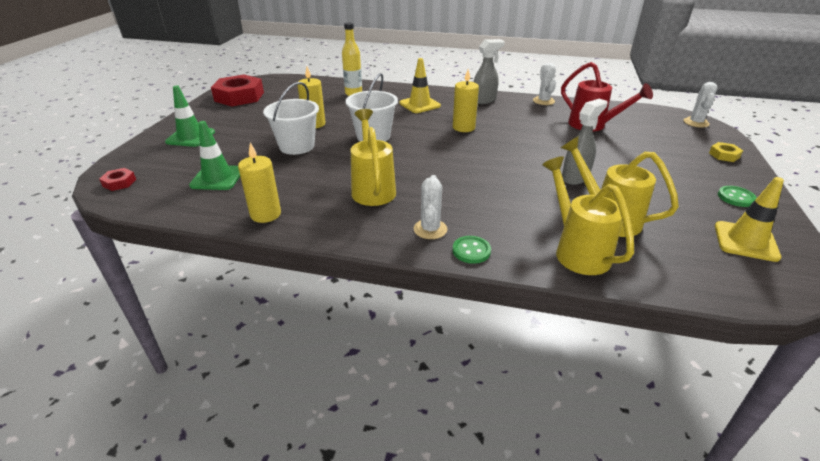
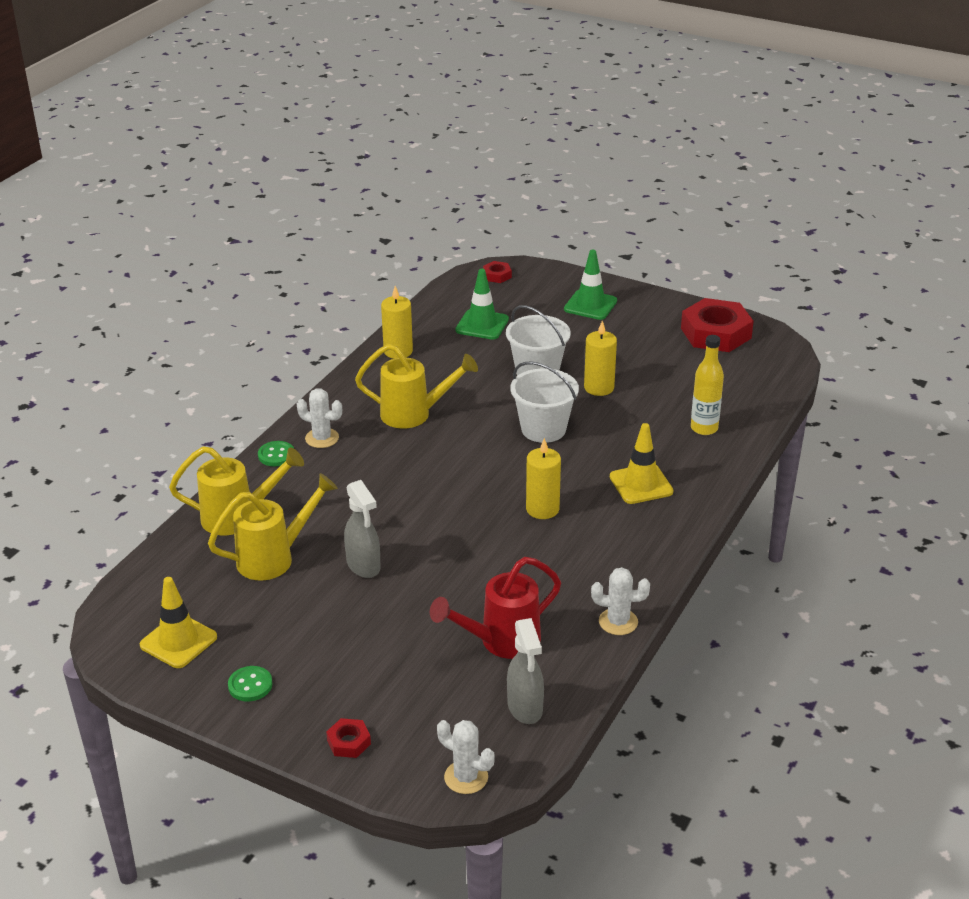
camera: 105 degrees right, 0 degrees up
grey spray bottle [473,39,505,104] -> grey spray bottle moved to [507,618,544,724]
yellow nut [709,142,743,162] -> red nut [326,718,371,758]

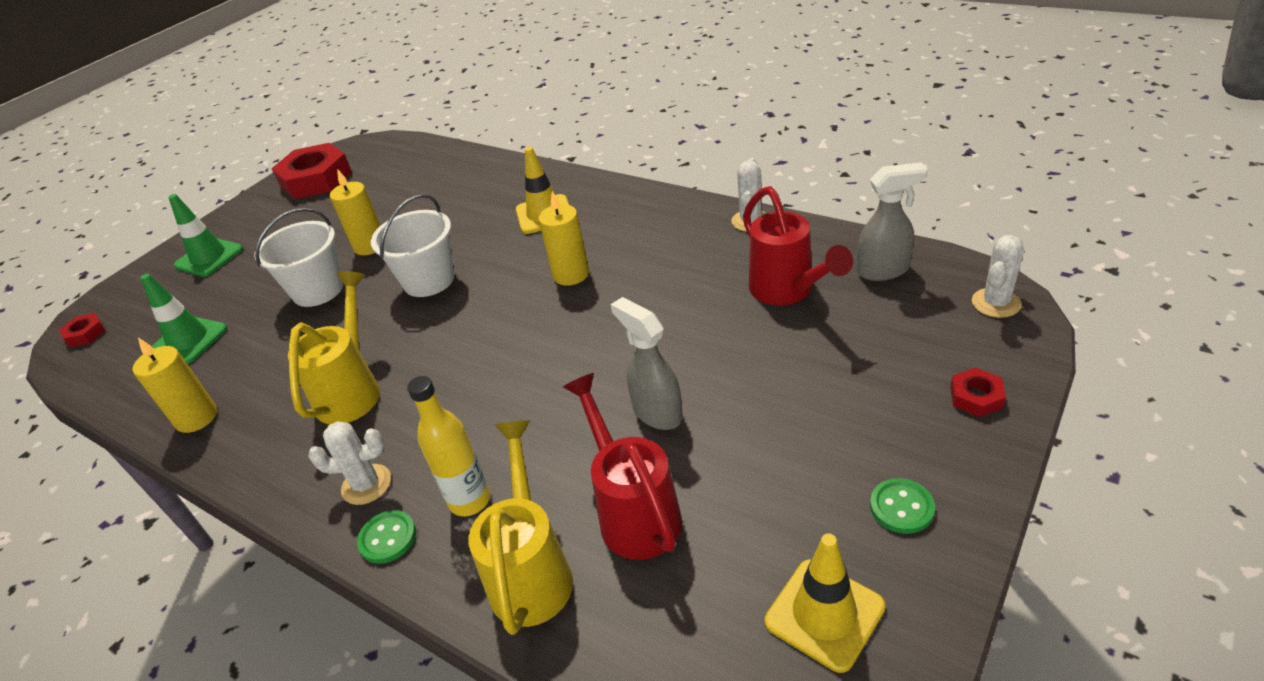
camera: 80 degrees left, 5 degrees up
yellow watering can [208,473,338,580] -> red watering can [563,373,682,560]
white cactus [297,388,342,448] -> white cactus turned 60 degrees clockwise [308,421,391,505]
grey spray bottle [344,480,381,578] -> grey spray bottle turned 105 degrees counterclockwise [611,297,683,430]
yellow bottle [691,335,724,435] -> yellow bottle moved to [407,376,490,516]

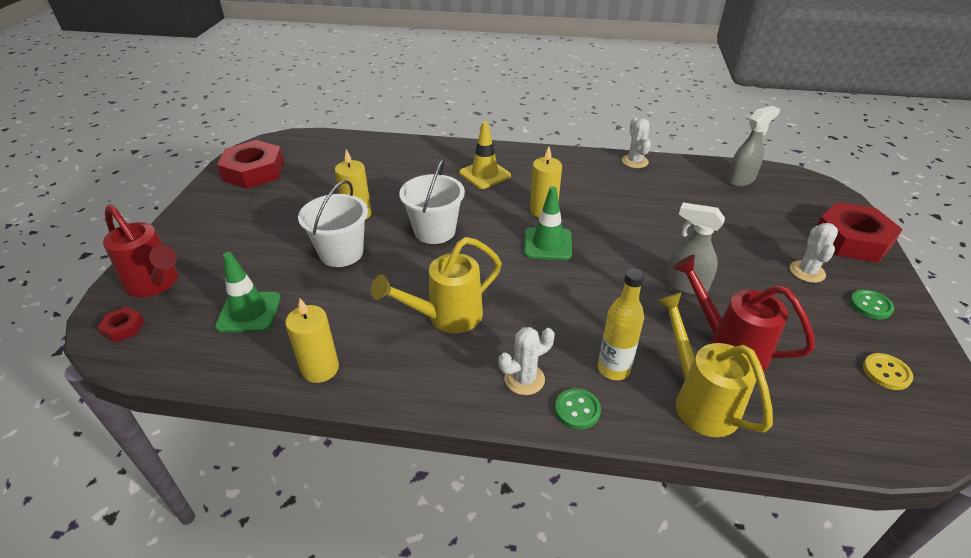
camera: 30 degrees left, 0 degrees up
green traffic cone [169,194,243,277] -> green traffic cone moved to [524,186,572,260]
yellow watering can [288,271,380,424] -> yellow watering can turned 105 degrees counterclockwise [371,237,502,333]
red watering can [743,186,853,305] -> red watering can moved to [103,204,178,298]
yellow traffic cone [765,533,885,673] -> yellow button [863,353,913,390]
red nut [950,368,1006,417] -> red nut [817,202,903,263], size x2.23
white cactus [972,235,1024,318] -> white cactus moved to [790,223,838,283]

